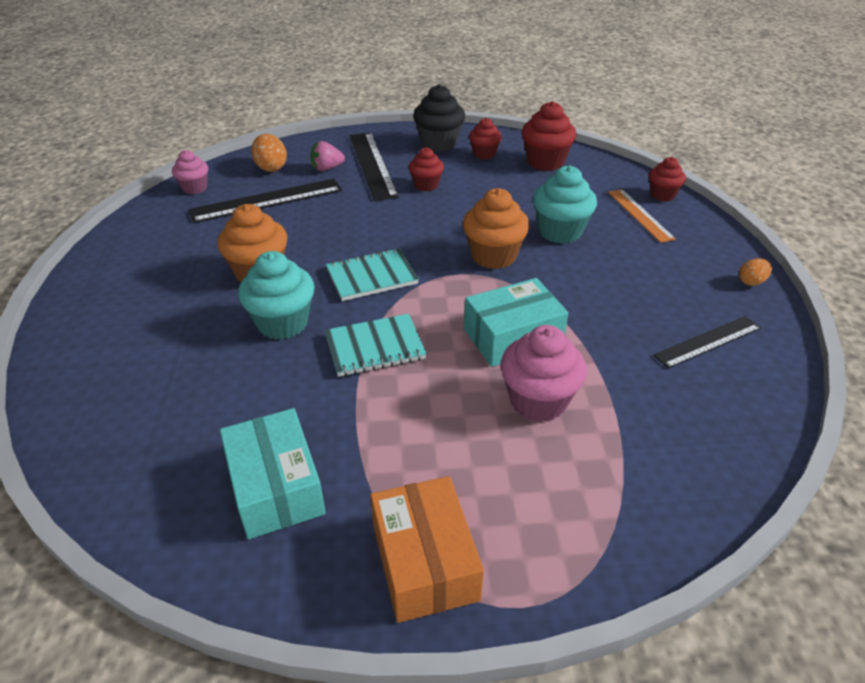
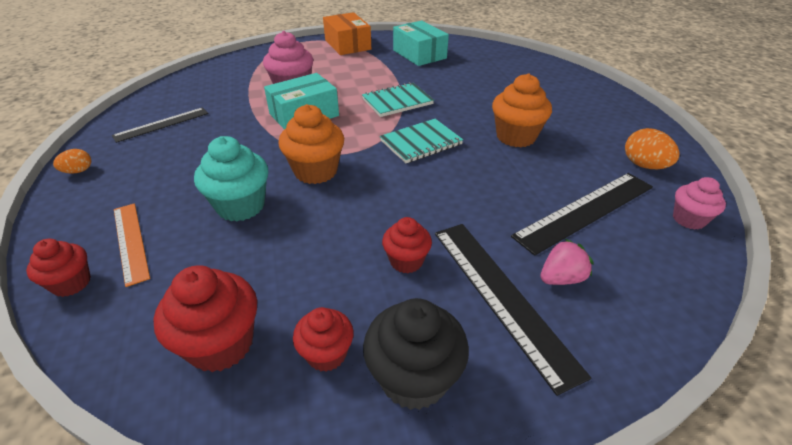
camera: 170 degrees right, 0 degrees up
turquoise cupcake [238,251,315,340] -> none
orange egg [251,134,287,172] -> orange egg moved to [625,128,679,169]

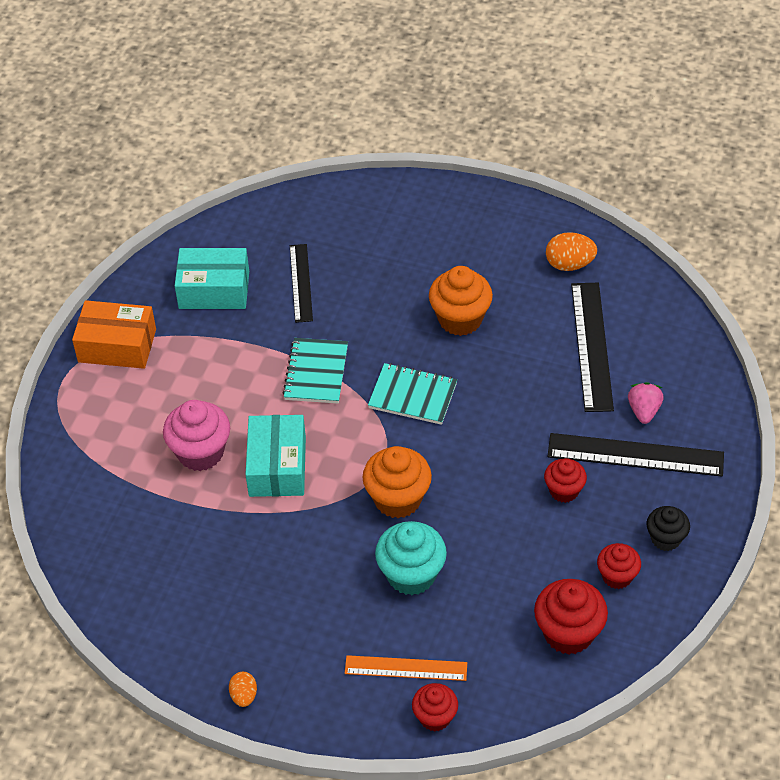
camera: 55 degrees left, 10 degrees up
black ruler [112,107,209,143] -> black ruler moved to [290,244,313,323]
black cupcake [363,298,469,410] -> black cupcake [646,506,690,551], size x0.62
turquoise notebook [380,119,463,163] -> turquoise notebook turned 75 degrees counterclockwise [368,363,457,425]
pink cupcake [673,177,726,230] -> none

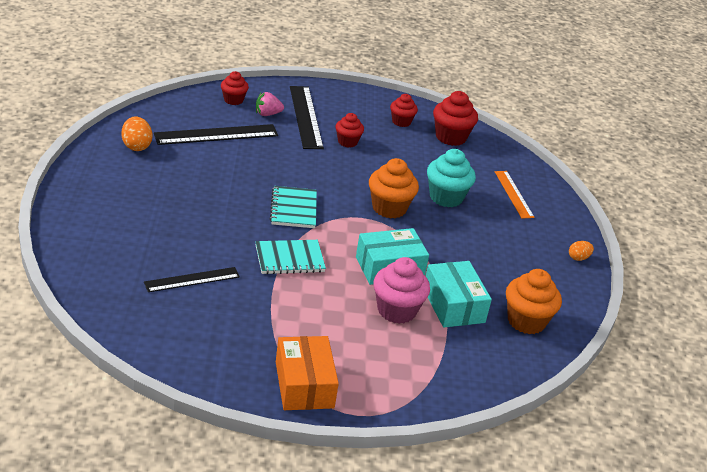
camera: 115 degrees left, 15 degrees down
turquoise box [175,248,249,309] -> turquoise box moved to [426,261,492,327]
red cupcake [412,683,458,732] -> red cupcake moved to [221,71,249,105]
orange cupcake [429,266,493,336] -> orange cupcake moved to [506,269,562,334]
black cupcake [646,506,690,551] -> none

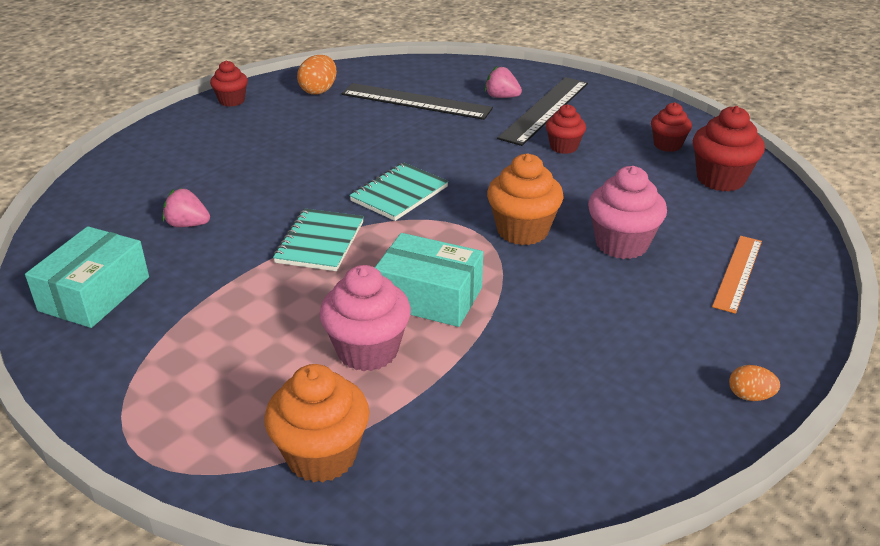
camera: 45 degrees right, 0 degrees up
black ruler [144,267,240,292] -> pink strawberry [162,188,210,227]
red cupcake [221,71,249,105] -> red cupcake moved to [210,60,248,107]
turquoise notebook [255,240,326,274] -> turquoise notebook turned 75 degrees clockwise [273,209,364,271]
orange box [276,336,339,410] -> none
turquoise box [426,261,492,327] -> turquoise box moved to [25,226,149,328]
turquoise cupcake [427,149,476,207] -> pink cupcake [588,166,667,259]
orange cupcake [506,269,562,334] -> orange cupcake moved to [264,364,370,482]

